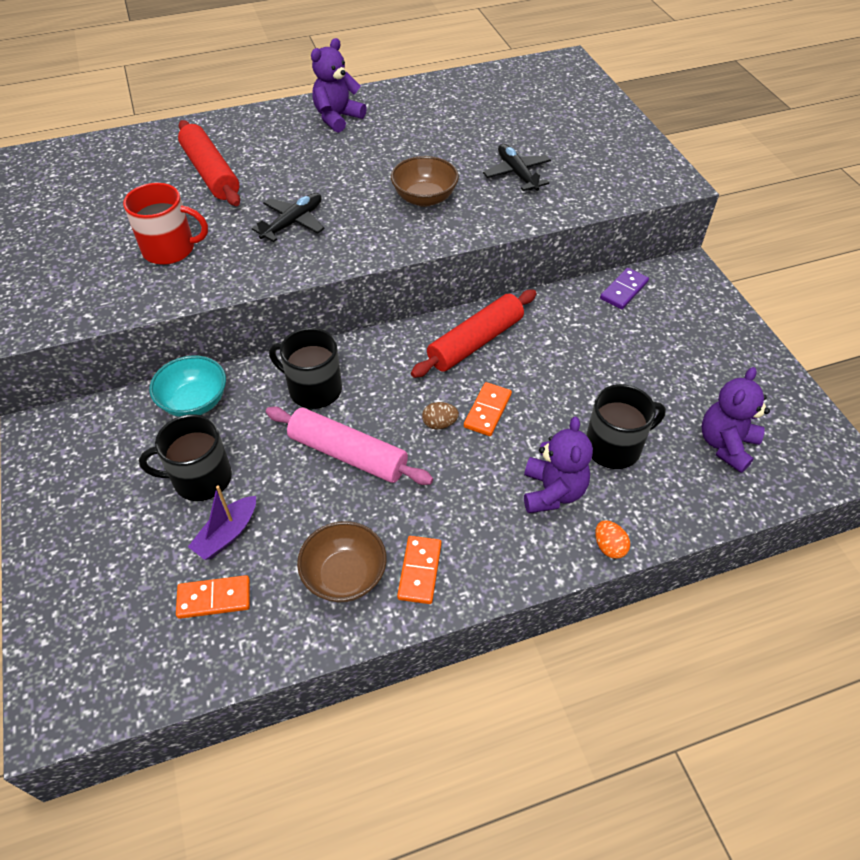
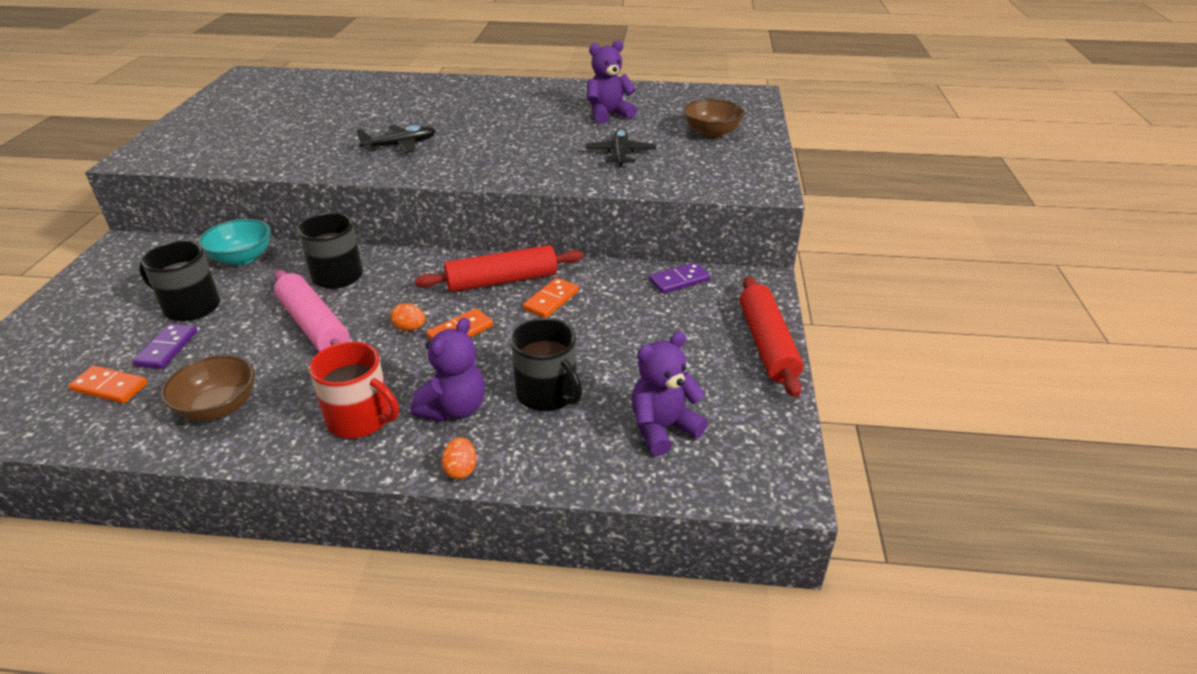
camera: 25 degrees right, 15 degrees down
red mug [123,183,208,265] -> red mug moved to [309,341,399,438]
red rolling pin [178,120,240,206] -> red rolling pin moved to [740,276,803,398]
purple boat [188,485,256,560] -> purple domino [132,323,197,369]
purple teddy bear [311,38,367,133] -> purple teddy bear moved to [587,40,637,124]
brown bowl [391,156,459,207] -> brown bowl moved to [684,99,745,138]
orange domino [397,536,442,604] -> orange domino moved to [523,278,579,318]
brown egg [422,402,459,430] -> orange egg [390,303,425,331]
black mug [586,384,666,469] -> black mug turned 45 degrees clockwise [511,318,582,411]

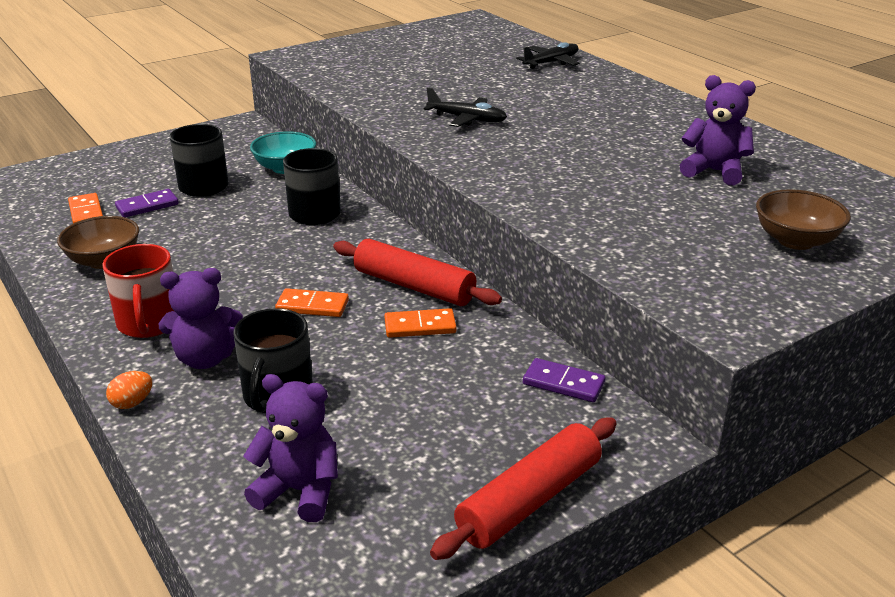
camera: 50 degrees right, 5 degrees down
pink rolling pin [274,270,350,352] -> none
orange egg [390,303,425,331] -> none
black plane [586,128,656,167] -> black plane moved to [516,42,580,69]

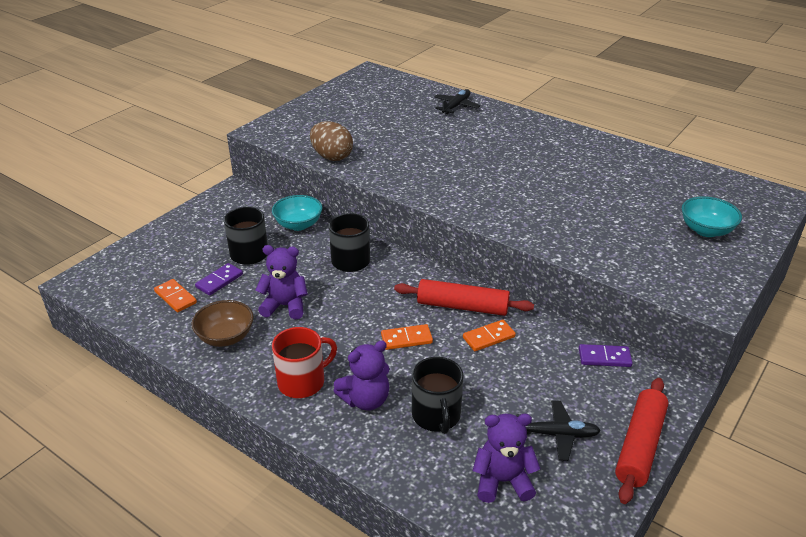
camera: 20 degrees left, 5 degrees up
red mug [103,244,174,338] -> red mug turned 90 degrees counterclockwise [272,327,337,398]
orange egg [106,371,152,409] -> none
black plane [424,87,507,127] -> black plane moved to [516,400,601,461]
purple teddy bear [680,75,756,185] -> purple teddy bear moved to [255,245,308,320]
brown bowl [756,189,851,250] -> turquoise bowl [682,196,742,237]
none -> brown egg [310,121,353,161]

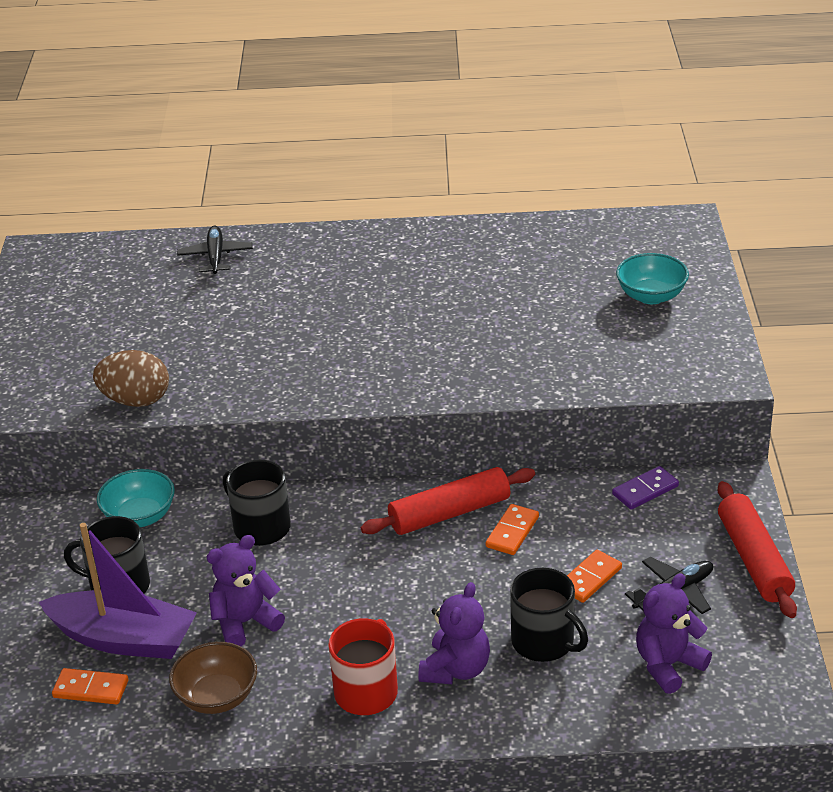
camera: 35 degrees left, 0 degrees up
purple domino [195,263,243,296] -> purple boat [39,523,197,659]
orange domino [381,324,433,350] -> orange domino moved to [567,550,622,603]

